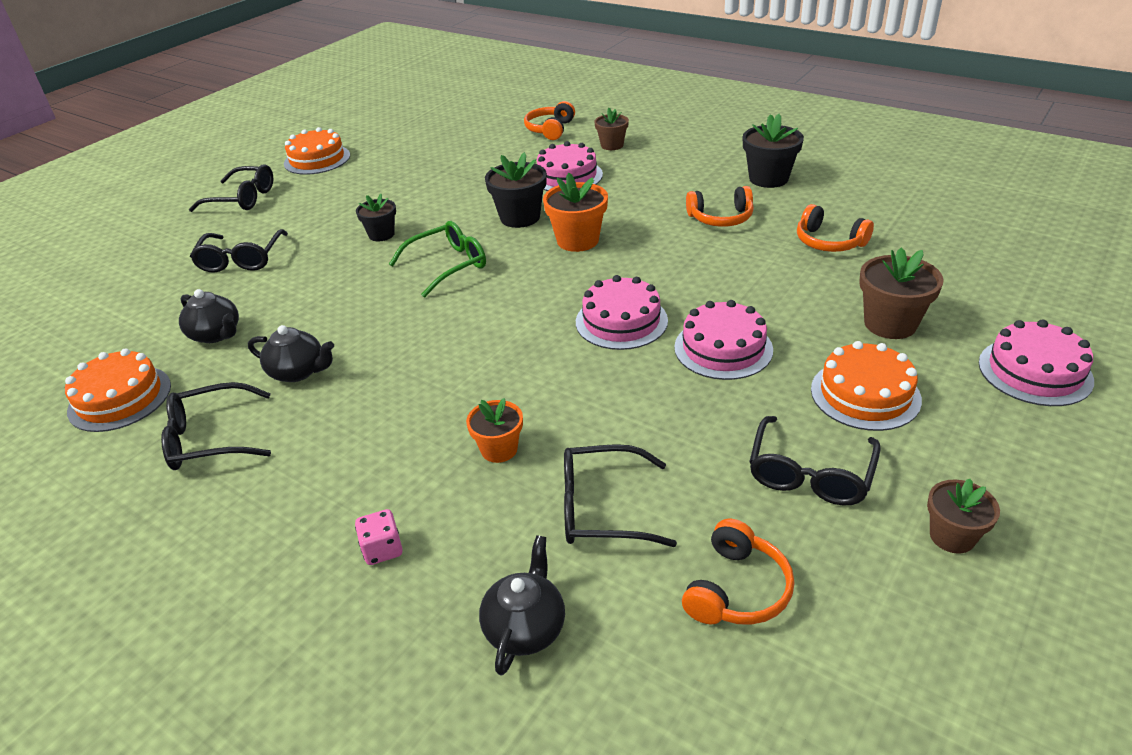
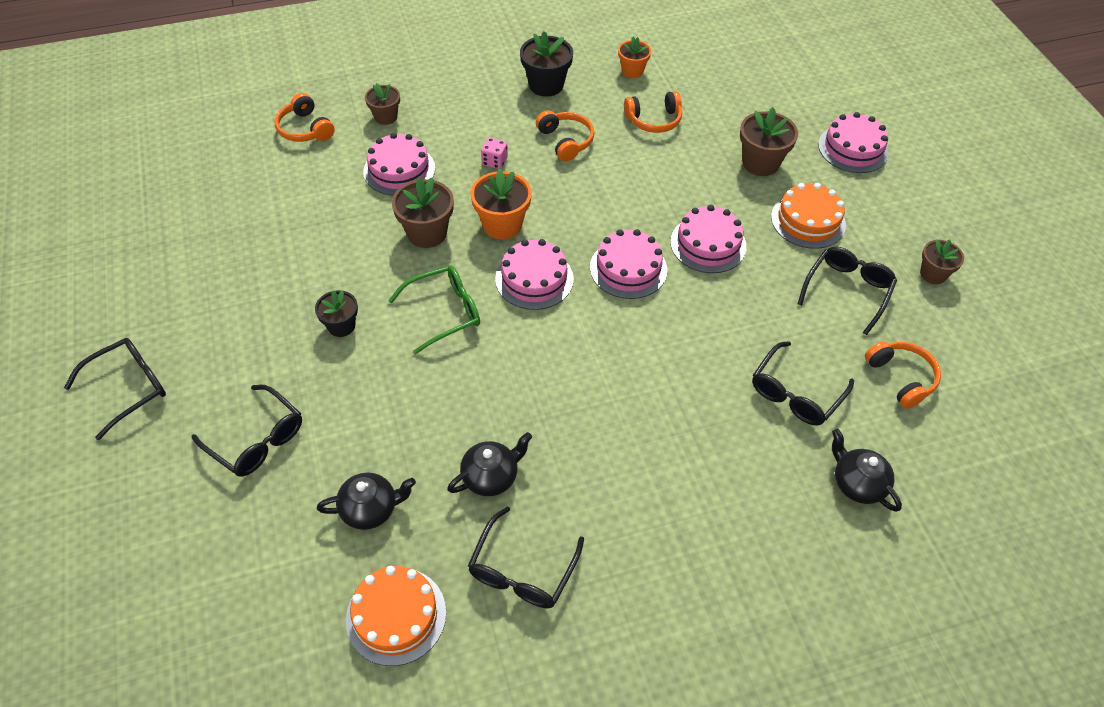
camera: 55 degrees left, 15 degrees up
orange cake [284,127,350,175] -> none
pink dice [355,509,403,565] -> pink dice moved to [481,138,508,169]
green glasses [389,221,486,298] -> green glasses turned 60 degrees clockwise [388,266,480,354]
orange flower pot [466,398,523,463] -> orange flower pot moved to [618,37,651,78]
black flower pot [485,152,547,228] -> brown flower pot [392,177,454,248]
orange headphones [686,186,754,227] -> orange headphones turned 60 degrees counterclockwise [536,110,594,162]
black glasses [749,416,881,506] -> black glasses turned 120 degrees counterclockwise [798,247,897,335]
none -> pink cake [495,239,573,310]

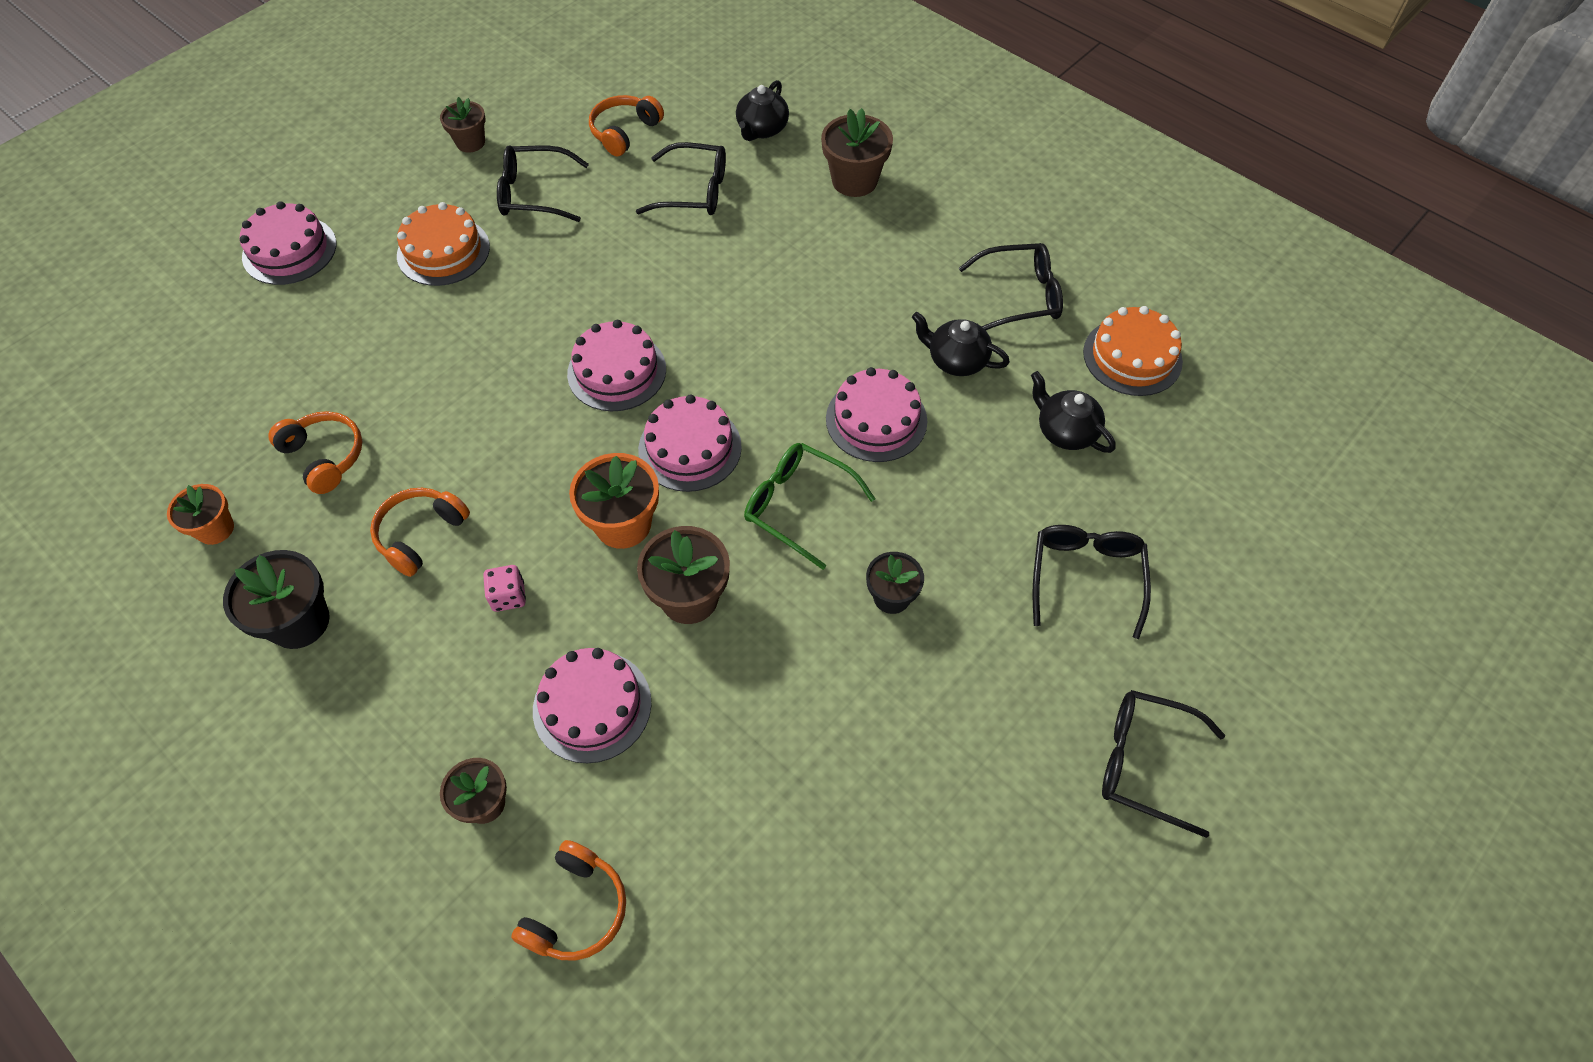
camera: 120 degrees left, 5 degrees up
pink cake [670,205,746,273] -> pink cake moved to [826,367,927,462]
brown flower pot [740,107,798,176] -> brown flower pot moved to [821,108,893,197]

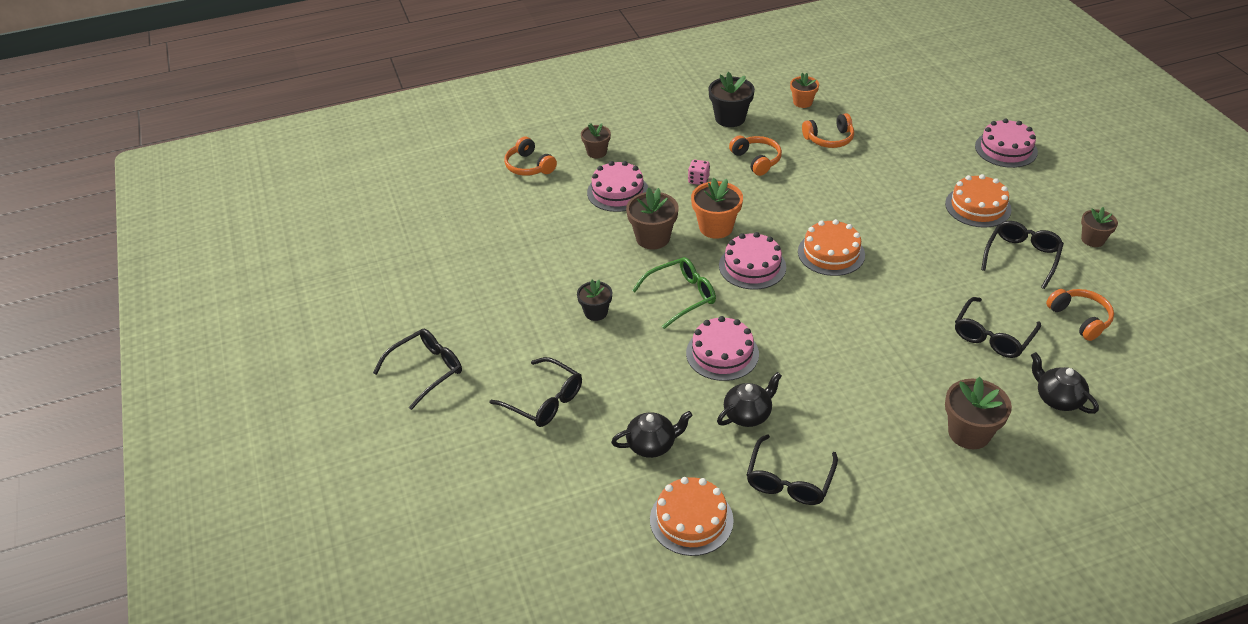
camera: 120 degrees right, 15 degrees down
pink cake [567,320,666,411] -> orange cake [798,219,865,276]

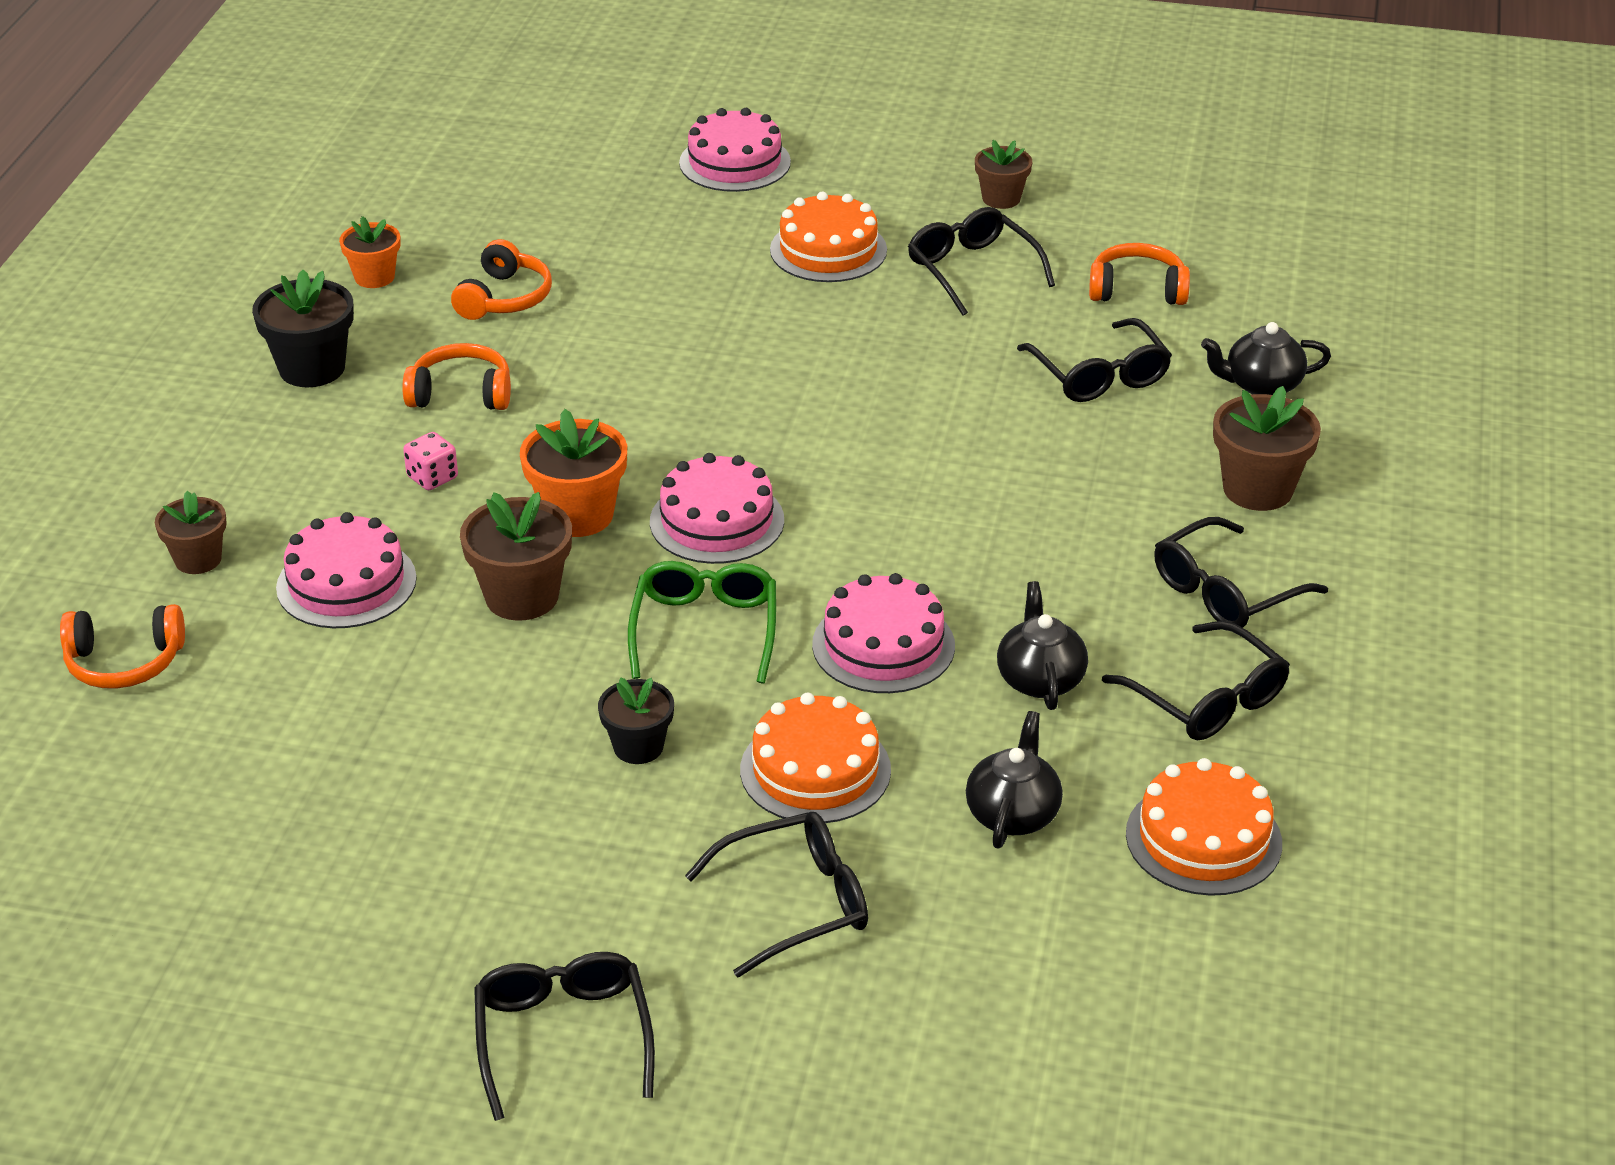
camera: 60 degrees left, 5 degrees down
orange cake [798,219,865,276] -> orange cake moved to [740,693,891,823]
none -> black glasses [1154,517,1328,628]

